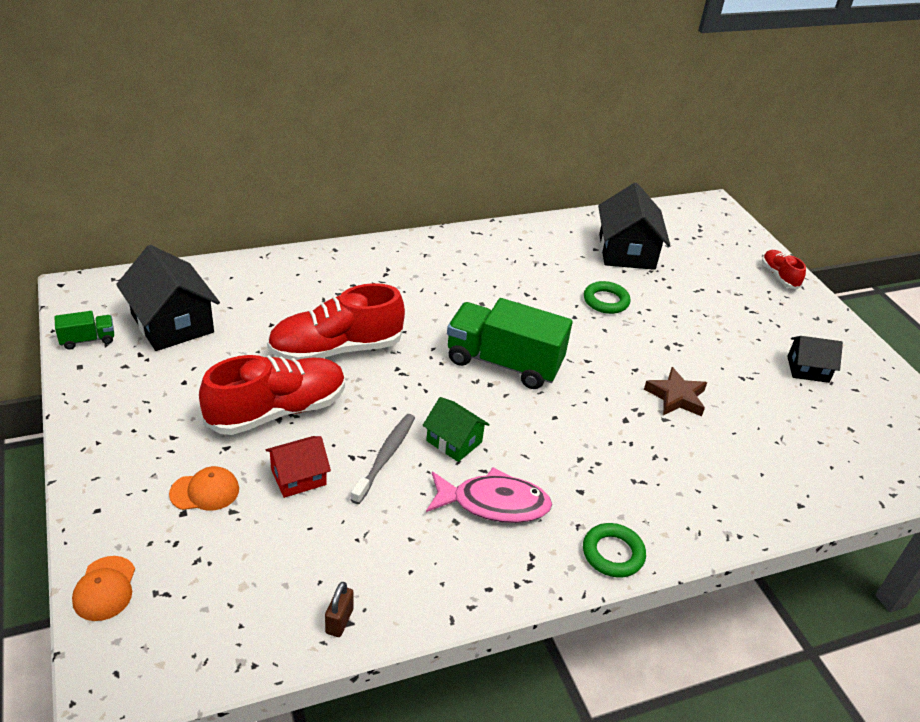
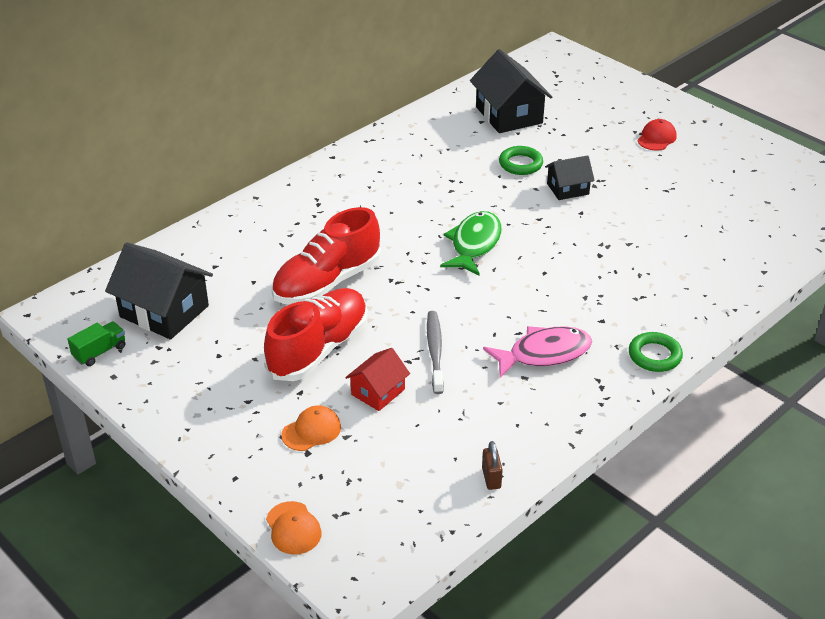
camera: 20 degrees left, 0 degrees up
green house [423,397,490,462] -> none
green truck [447,298,572,389] -> green fish [440,211,502,276]
brown star [644,367,707,416] -> none
red shoe [762,250,806,289] -> none
black house [787,336,843,383] -> black house moved to [545,155,595,200]
none -> red cap [638,119,676,151]

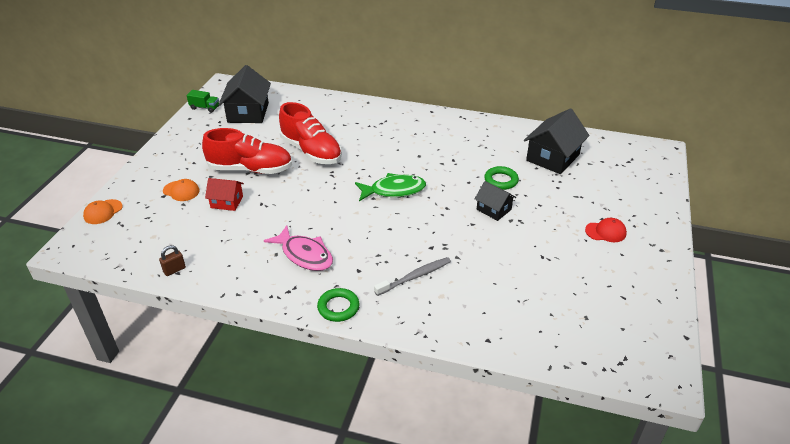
camera: 60 degrees right, 0 degrees up
red shoe [271,207,381,304] -> red shoe turned 150 degrees counterclockwise [279,102,342,164]
grey toothbrush [427,311,444,394] -> grey toothbrush moved to [374,257,451,296]

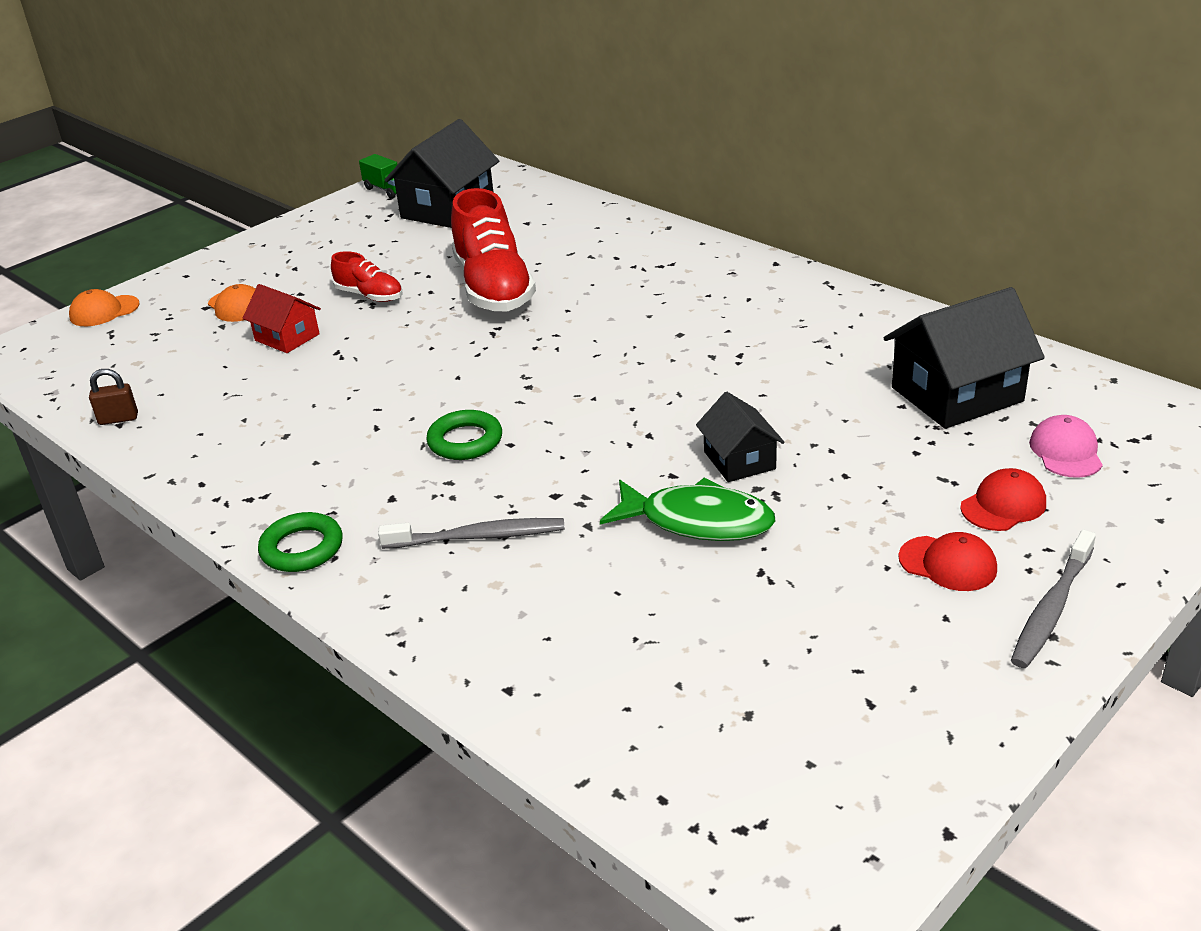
camera: 30 degrees right, 5 degrees down
red shoe [202,128,292,174] -> red shoe [331,251,402,302], size x0.51
pink fish [264,225,333,271] -> none
green fish [355,173,426,201] -> green fish moved to [600,478,776,541]
green ring [484,166,519,190] -> green ring moved to [426,410,502,460]
none -> red cap [960,468,1046,531]
none -> grey toothbrush [1011,529,1096,668]
none -> pink cap [1029,415,1103,478]

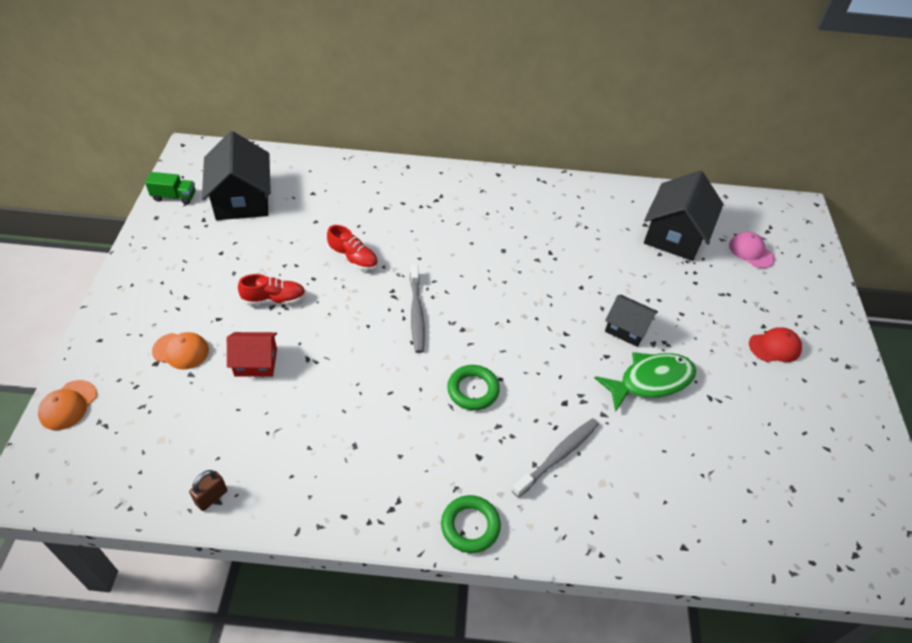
camera: 45 degrees left, 15 degrees up
red shoe [451,188,536,312] -> red shoe [327,225,378,271], size x0.51
red cap [960,468,1046,531] -> none
grey toothbrush [1011,529,1096,668] -> grey toothbrush moved to [410,265,425,353]

